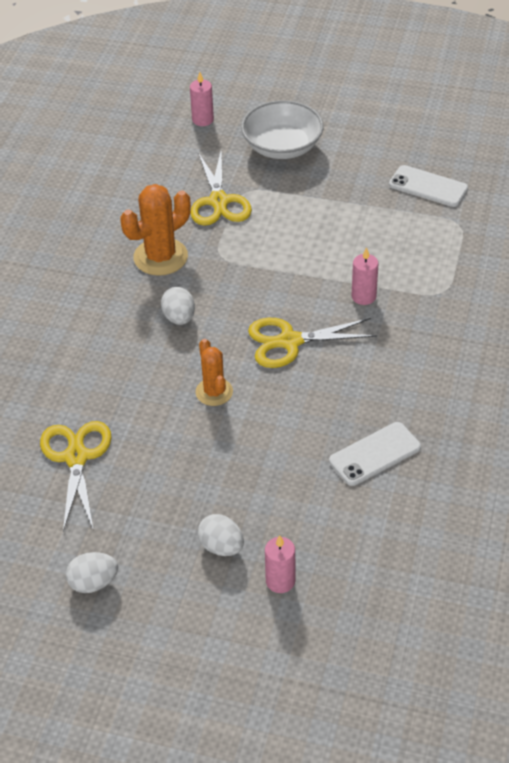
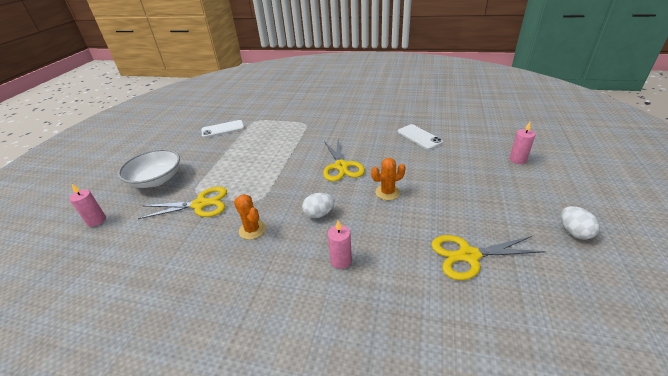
camera: 90 degrees left, 10 degrees down
orange cactus [120,184,191,276] -> orange cactus [234,194,266,240], size x0.63
white egg [198,514,244,556] -> none
pink candle [352,247,379,305] -> pink candle moved to [328,220,352,269]
white phone [389,165,468,207] -> white phone turned 45 degrees clockwise [201,120,244,138]

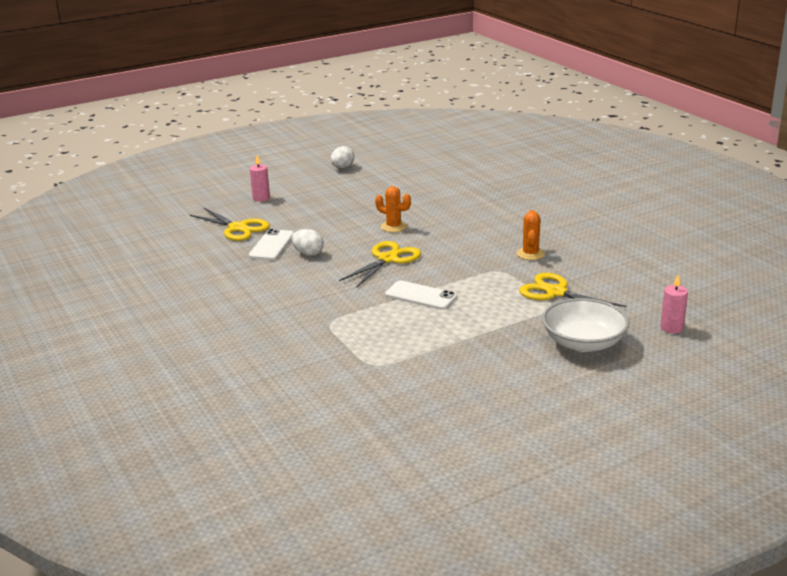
camera: 135 degrees left, 10 degrees down
white phone [201,120,244,138] -> white phone moved to [385,281,457,310]
white egg [302,193,335,218] -> white egg moved to [292,229,324,256]
pink candle [328,220,352,269] -> none
yellow scissors [431,235,546,280] -> yellow scissors moved to [190,208,270,241]

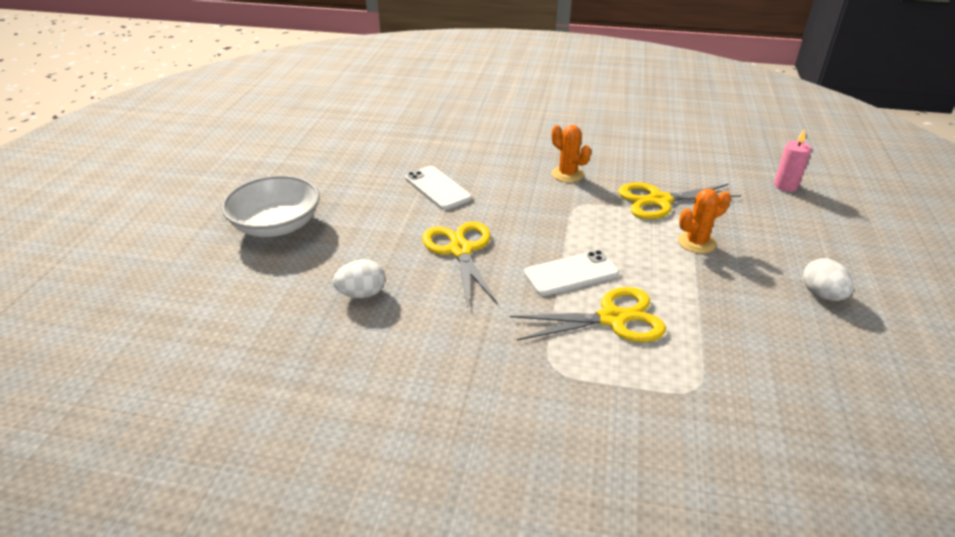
camera: 50 degrees left, 10 degrees up
yellow scissors [190,208,270,241] -> yellow scissors moved to [510,287,666,342]
white phone [249,229,294,260] -> white phone moved to [405,166,472,210]
pink candle [250,155,270,201] -> none
white egg [331,146,355,168] -> white egg moved to [803,258,854,301]
orange cactus [375,186,411,232] -> orange cactus moved to [678,189,731,253]
white bowl [542,298,629,352] -> white bowl moved to [221,175,320,237]

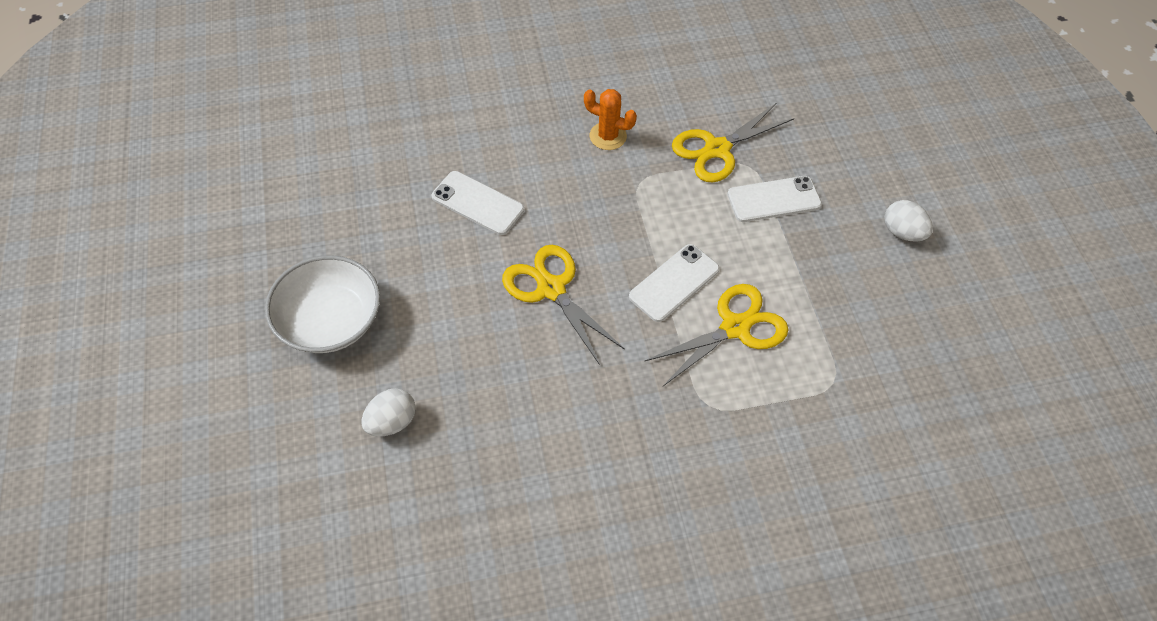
camera: 25 degrees left, 20 degrees up
white egg [333,259,385,298] -> white egg moved to [361,388,416,436]
orange cactus [678,189,731,253] -> white phone [727,176,822,222]
pink candle [774,129,811,192] -> none

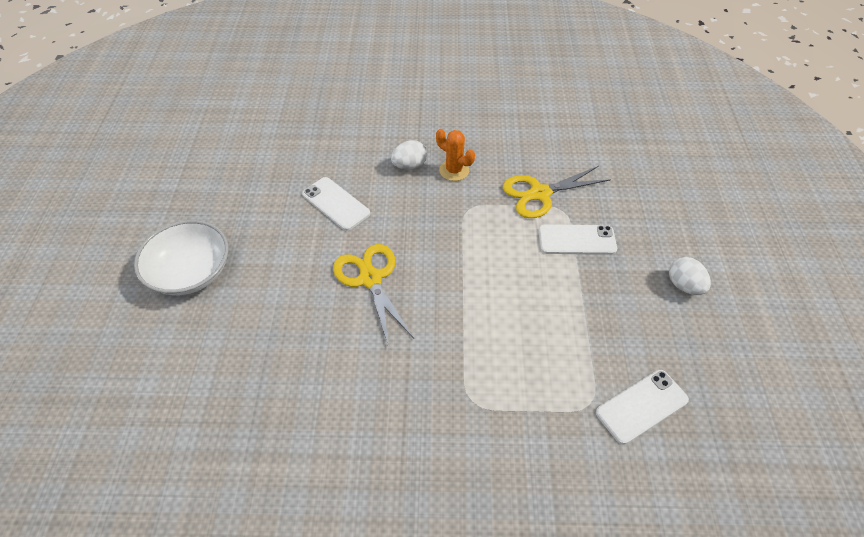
camera: 15 degrees right, 5 degrees down
white egg [361,388,416,436] -> white egg moved to [391,140,427,170]
white phone [629,244,720,322] -> white phone moved to [596,370,689,444]
yellow scissors [644,284,789,386] -> none

